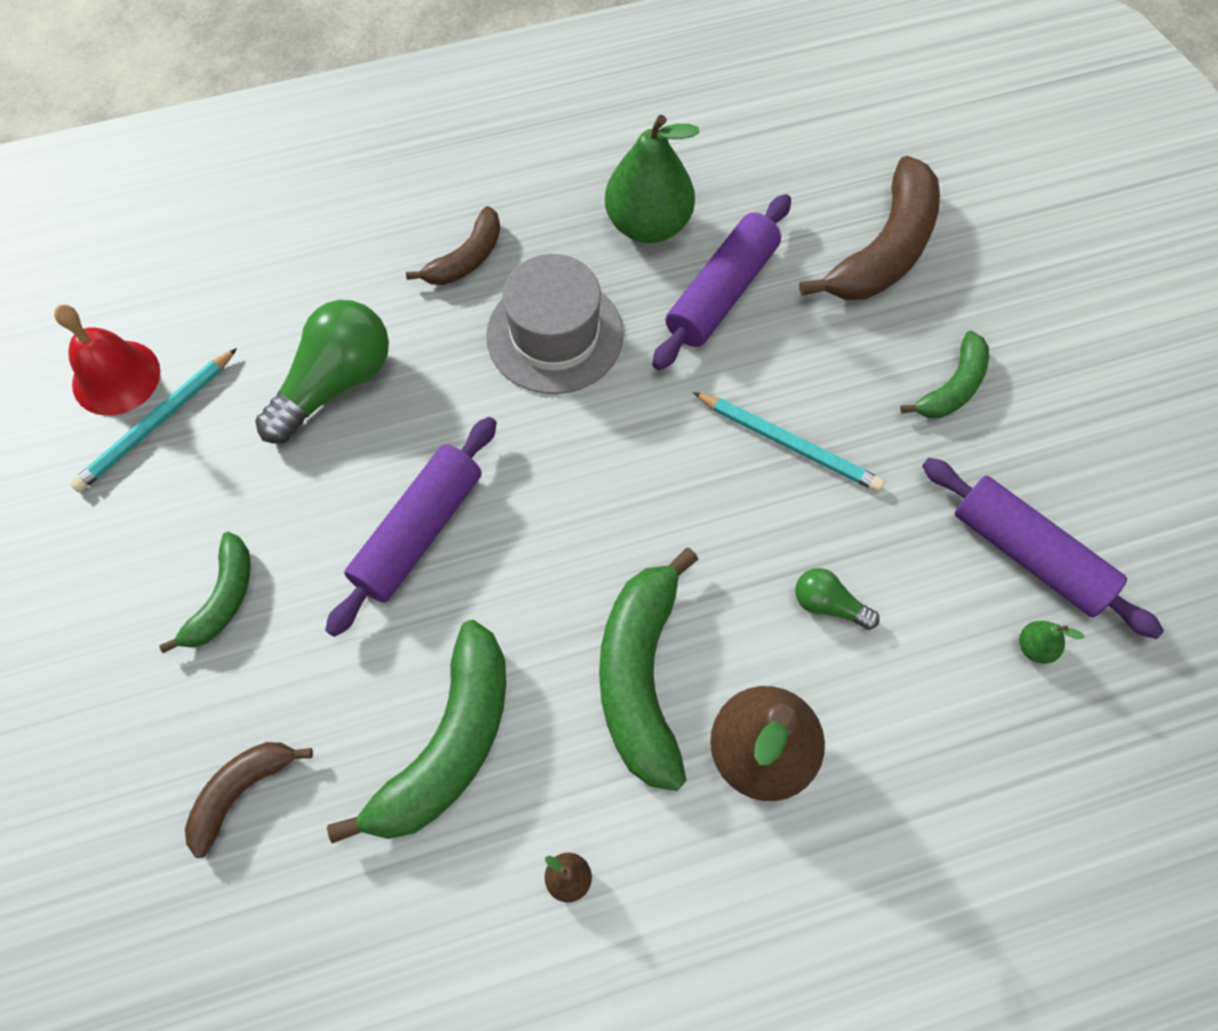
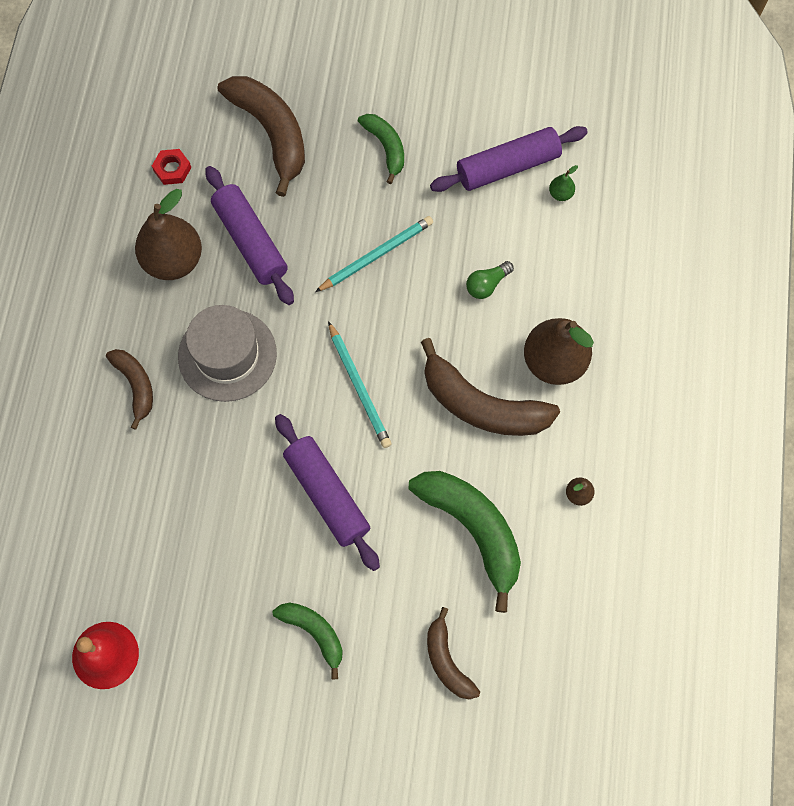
camera: 65 degrees left, 5 degrees up
turquoise pencil [70,348,237,493] -> turquoise pencil moved to [328,321,392,448]
green light bulb [255,300,389,444] -> none
green banana [599,548,698,791] -> brown banana [421,338,560,436]
green pear [605,115,700,243] -> brown pear [135,189,202,280]
none -> red nut [152,149,191,185]

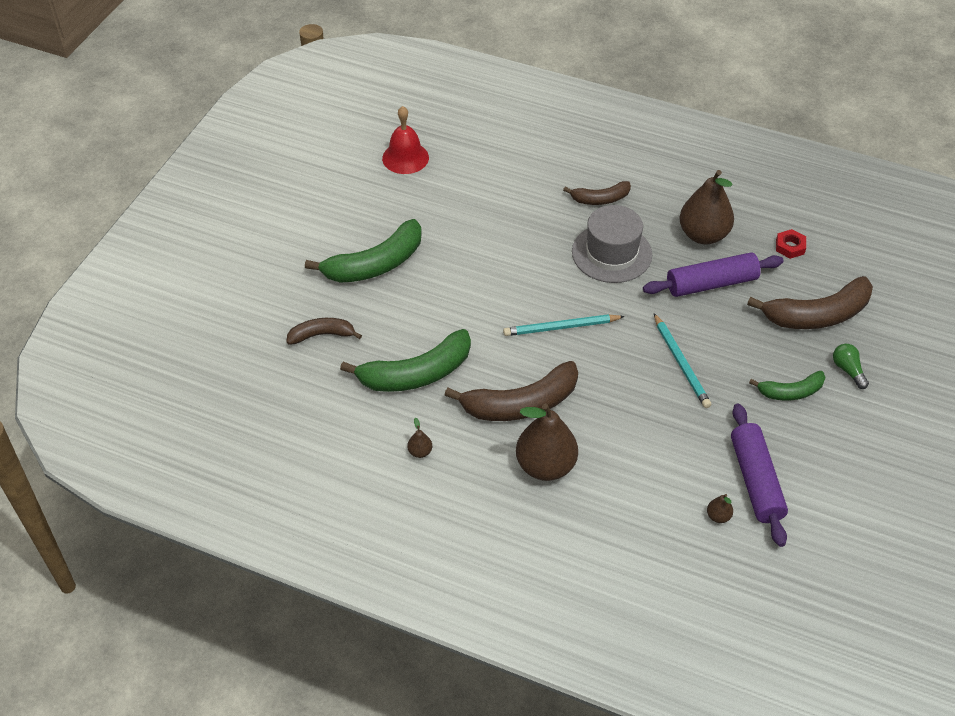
camera: 105 degrees right, 20 degrees down
green banana [273,603,343,679] -> green banana [305,219,422,283], size x1.76
purple rolling pin [275,414,380,571] -> none
brown banana [421,338,560,436] -> brown banana turned 150 degrees counterclockwise [445,361,578,421]
green light bulb [466,261,514,299] -> green light bulb moved to [833,344,869,389]
green pear [549,165,578,201] -> brown pear [707,494,733,523]

